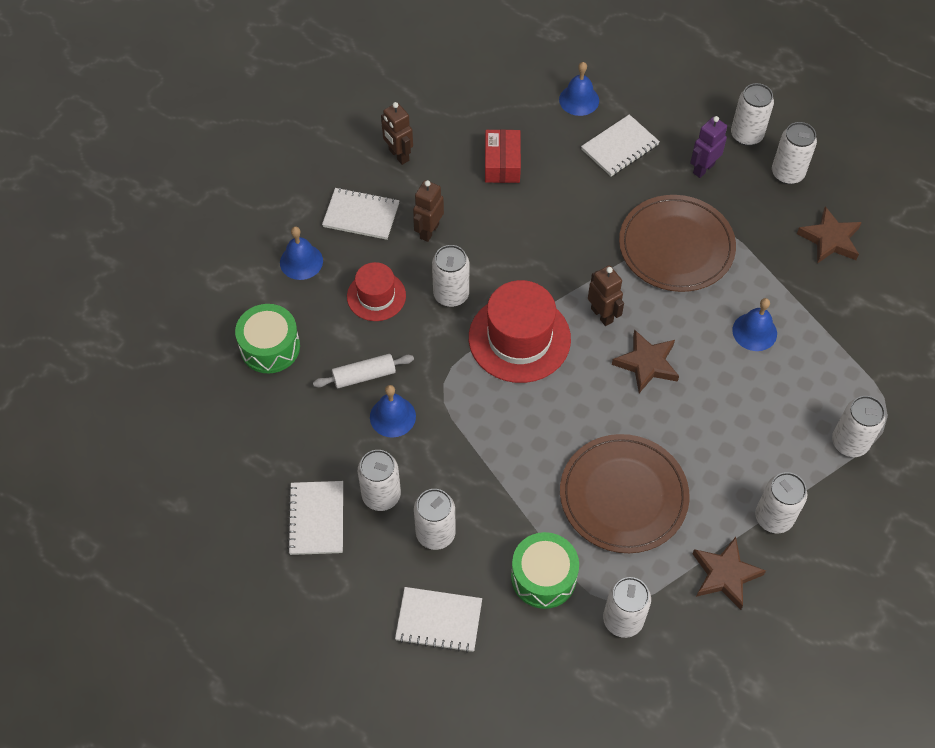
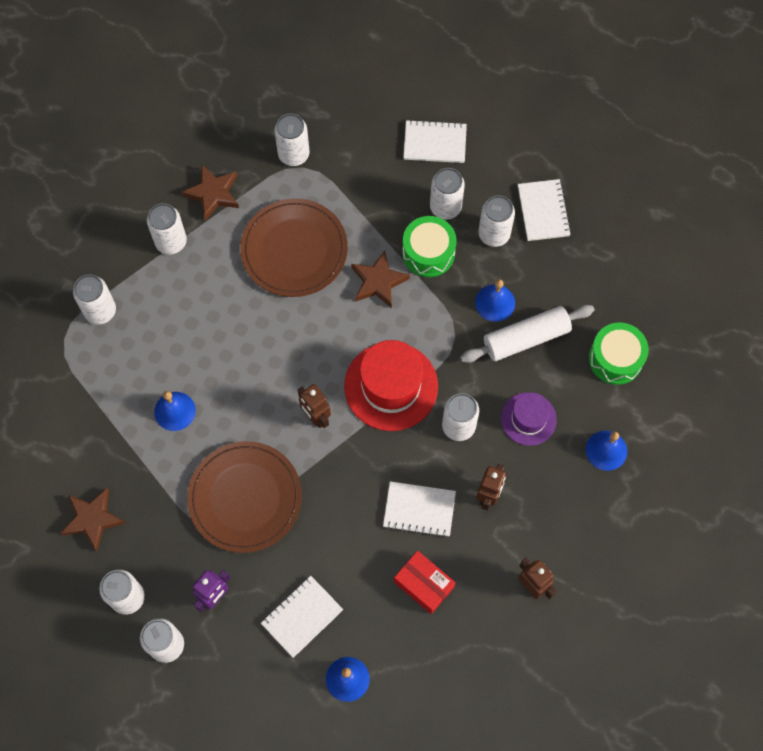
camera: 175 degrees right, 10 degrees up
white rolling pin [313,354,414,388] -> white rolling pin [460,305,594,363], size x1.56
white notebook [322,188,399,240] -> white notebook moved to [383,481,456,537]
red hat [347,262,406,321] -> purple hat [501,392,557,446]
red box [485,129,521,183] -> red box turned 45 degrees counterclockwise [394,551,455,614]
green drum [511,532,579,609] -> green drum moved to [402,216,457,277]
brown star [612,329,679,393] -> brown star moved to [351,250,410,309]

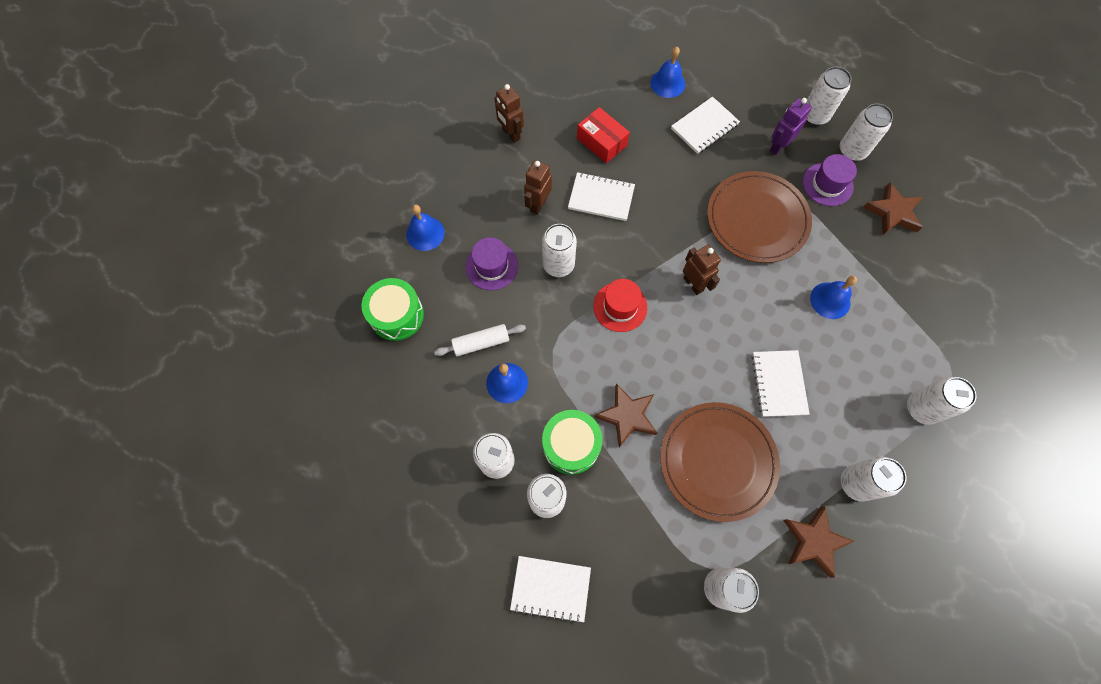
camera: 175 degrees left, 0 degrees up
red hat [344,340,438,431] -> red hat [593,279,647,332], size x0.59
white rolling pin [460,305,594,363] -> white rolling pin [434,324,526,356], size x0.64
white notebook [518,179,571,241] -> white notebook moved to [752,350,810,417]
none -> purple hat [803,154,857,206]

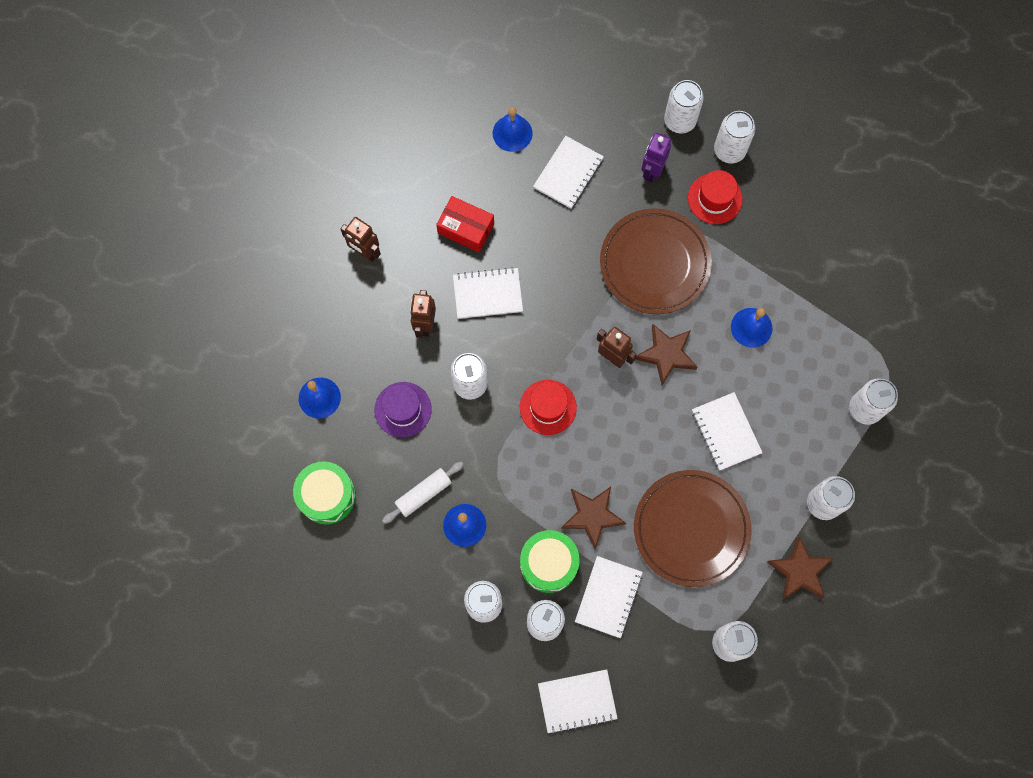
camera: 20 degrees left, 5 degrees up
purple hat [803,154,857,206] -> red hat [688,170,743,224]
brown star [863,182,923,235] -> brown star moved to [635,324,697,385]
none -> white notebook [575,556,643,638]

